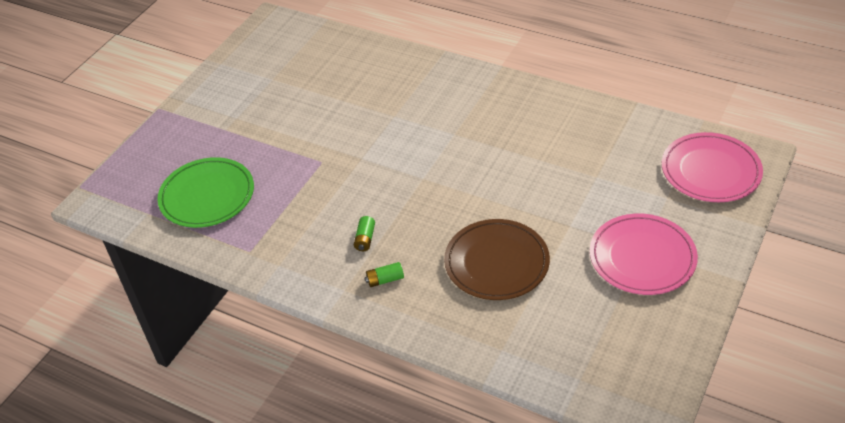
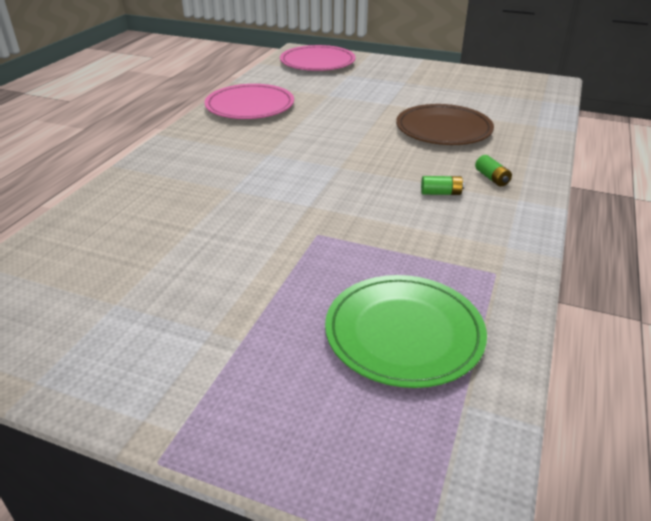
camera: 100 degrees left, 10 degrees down
pink plate [590,214,698,295] -> pink plate moved to [205,84,294,119]

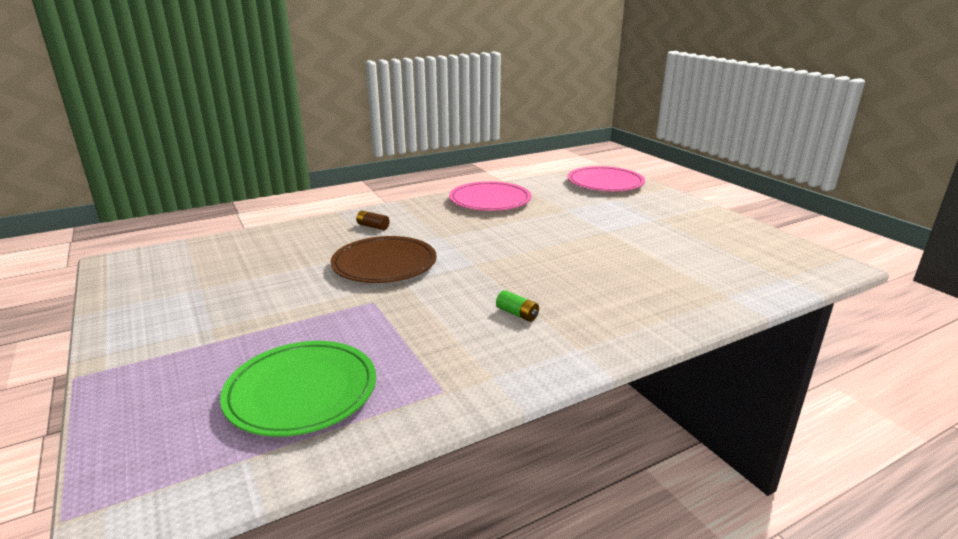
camera: 40 degrees right, 10 degrees down
brown plate [396,104,494,145] -> brown plate moved to [330,236,437,283]
green battery [475,155,512,187] -> none
none -> brown battery [357,211,390,230]

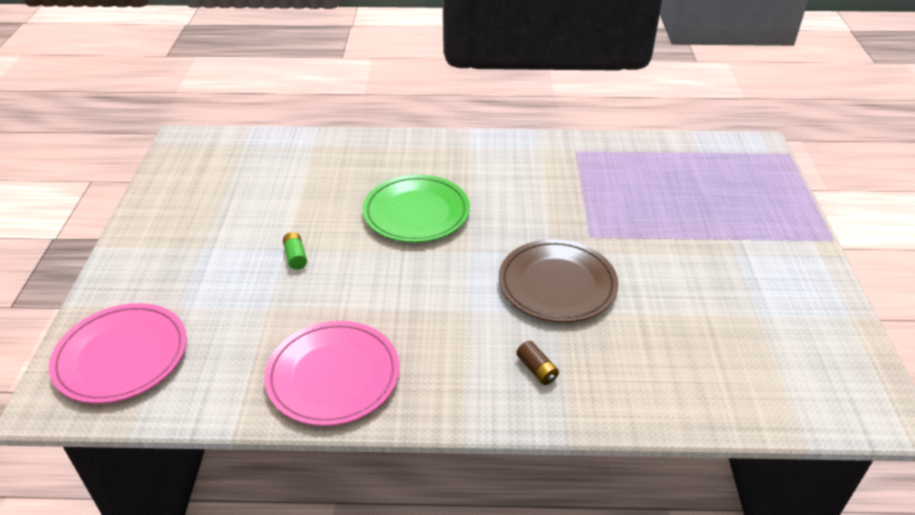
camera: 150 degrees left, 15 degrees up
green plate [220,341,376,437] -> green plate moved to [363,175,470,243]
green battery [496,290,539,322] -> green battery moved to [283,232,307,270]

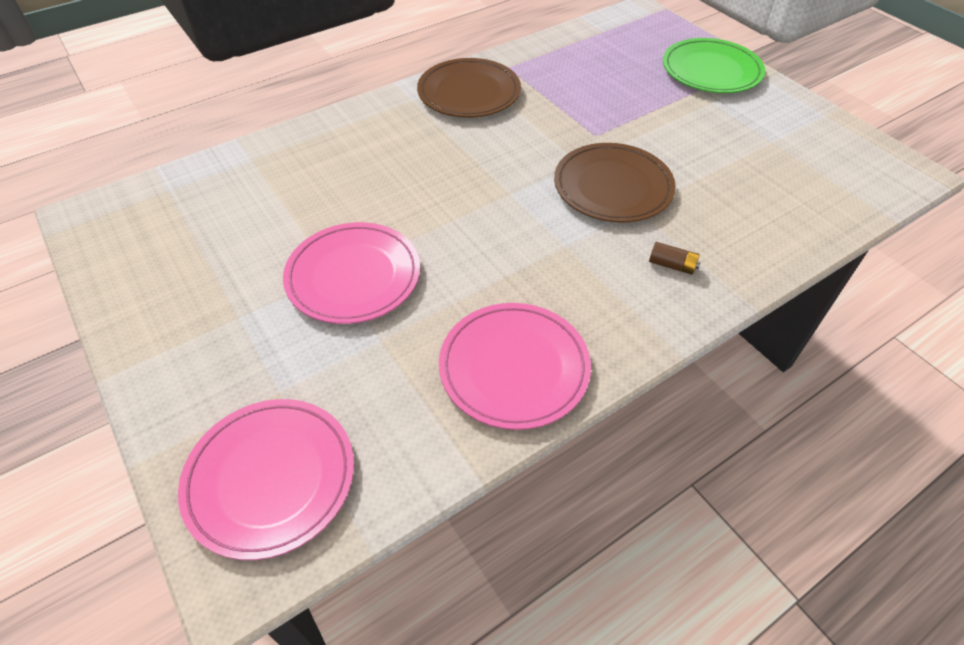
camera: 35 degrees left, 10 degrees up
green battery [283,232,307,270] -> pink plate [283,222,420,324]
green plate [363,175,470,243] -> green plate moved to [663,38,765,93]
none -> brown plate [417,58,521,118]

